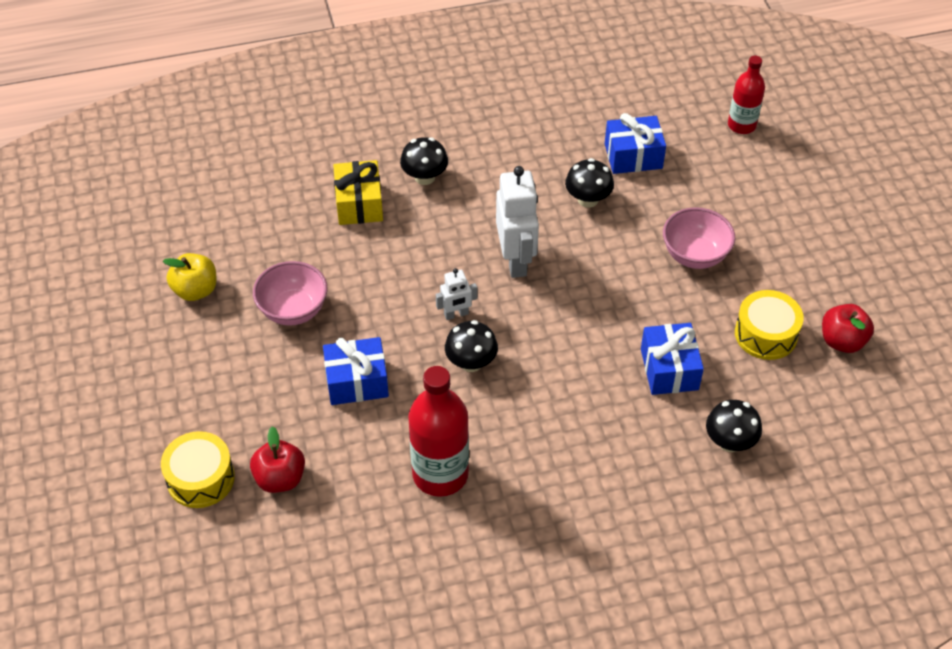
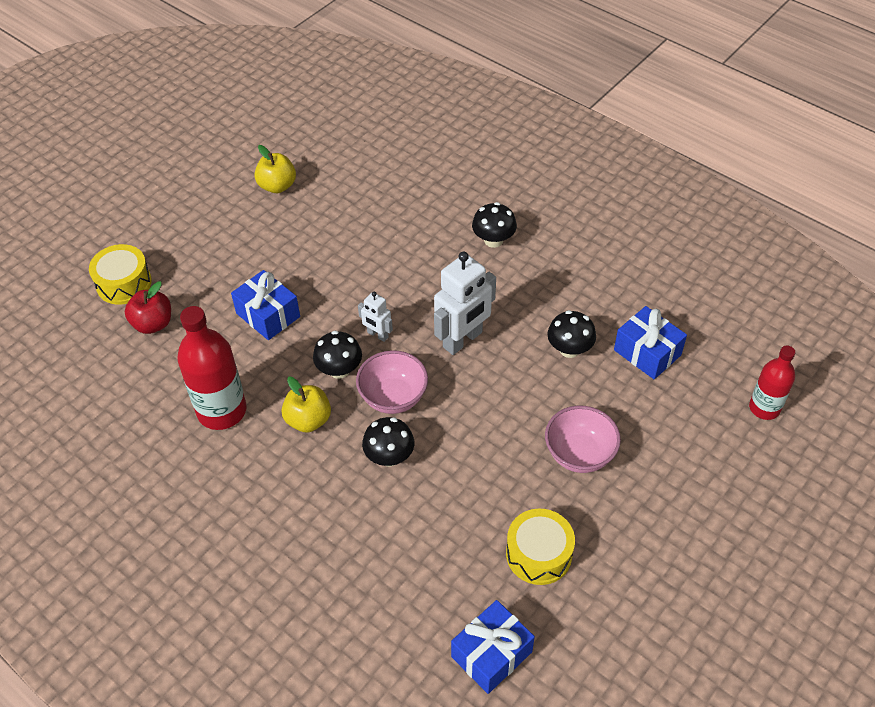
camera: 55 degrees right, 0 degrees up
pink bowl [253,261,328,326] -> pink bowl moved to [356,350,428,414]
yellow gift [333,160,383,225] -> none
blue gift [641,323,704,395] -> blue gift moved to [451,600,535,694]
black mushroom [706,400,762,452] -> black mushroom moved to [362,417,414,466]
red apple [822,304,874,353] -> none
none -> yellow apple [282,377,331,433]

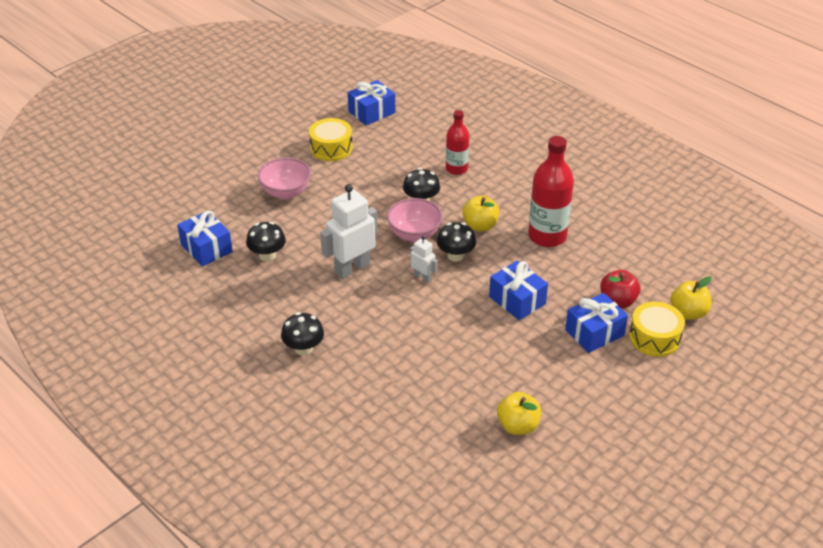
camera: 175 degrees left, 10 degrees down
red bottle [749,346,796,420] -> red bottle moved to [446,110,469,175]
none -> blue gift [565,293,628,353]
none -> yellow apple [670,276,712,320]

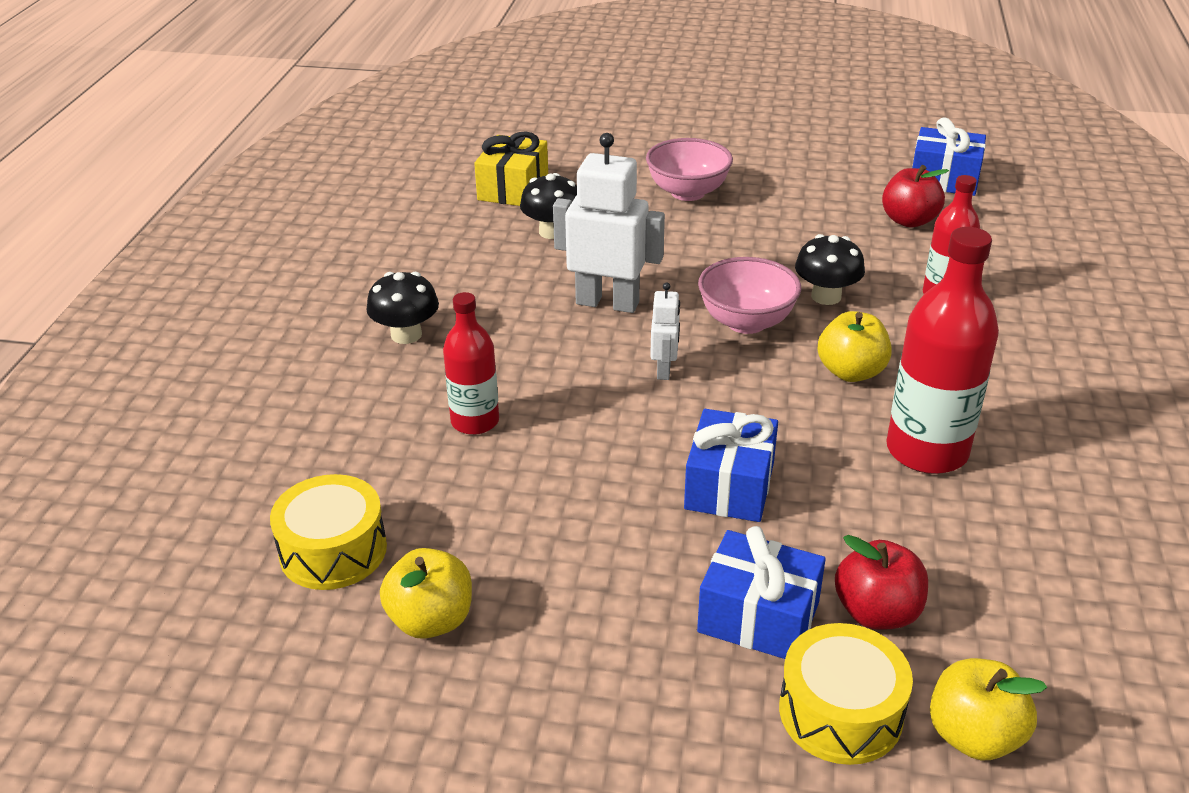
camera: 55 degrees right, 5 degrees down
blue gift [177,211,233,267] -> yellow gift [474,131,548,206]
yellow drum [309,118,353,161] -> yellow drum moved to [270,474,387,590]
black mushroom [437,222,476,262] -> none
none -> red bottle [443,292,499,435]
none -> red apple [882,165,949,227]

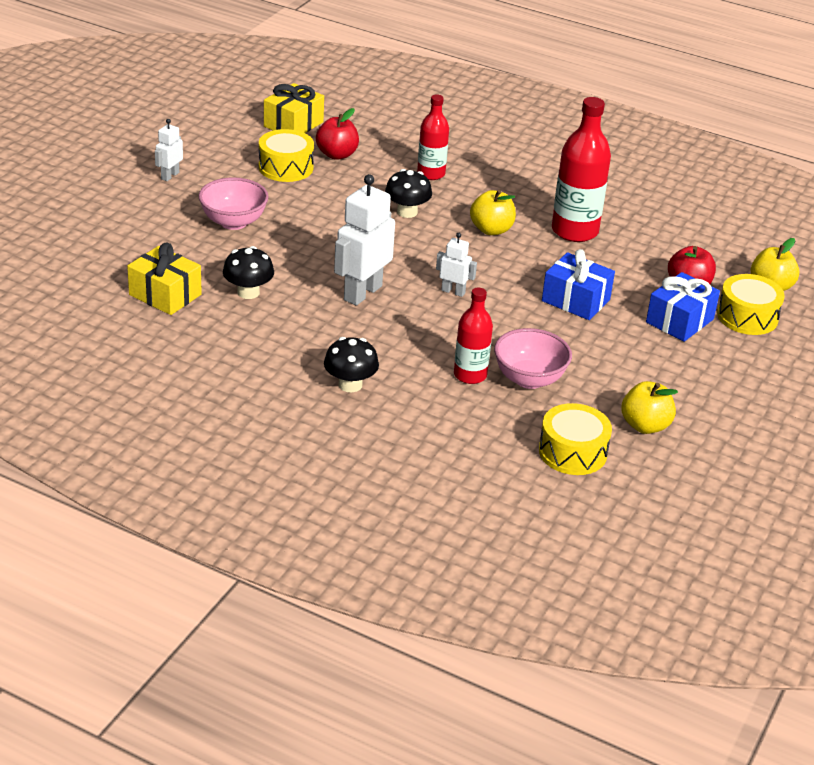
camera: 75 degrees left, 0 degrees up
pink bowl [698,257,801,334] -> pink bowl moved to [494,328,572,389]
blue gift [912,117,986,196] -> yellow gift [264,83,324,133]
none -> white robot [155,119,183,181]
none -> yellow drum [259,129,314,182]

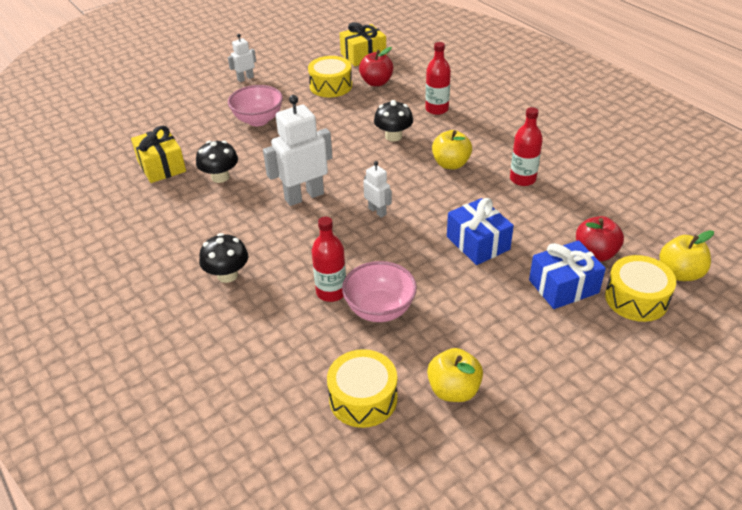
camera: 30 degrees right, 5 degrees up
red bottle [552,97,611,242] -> red bottle [510,107,543,186], size x0.62

